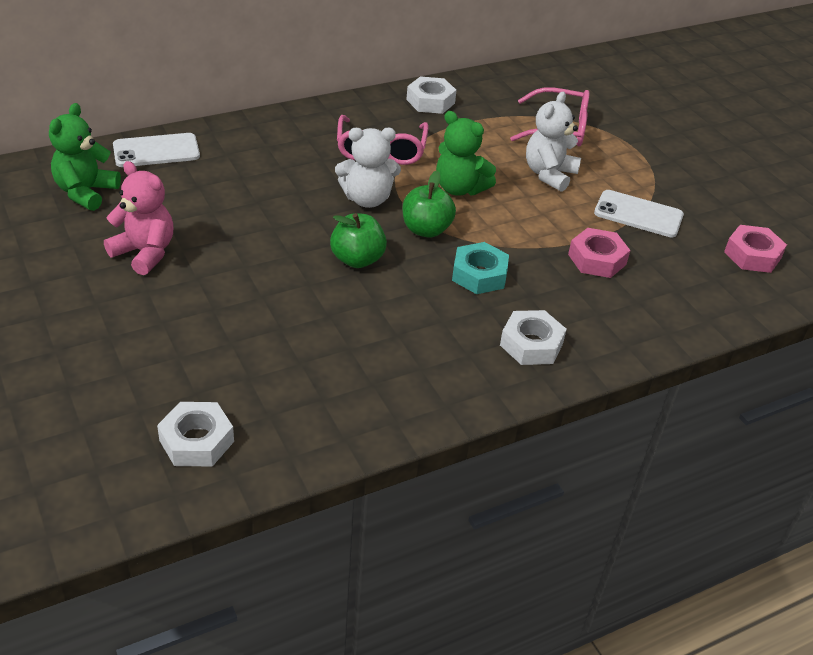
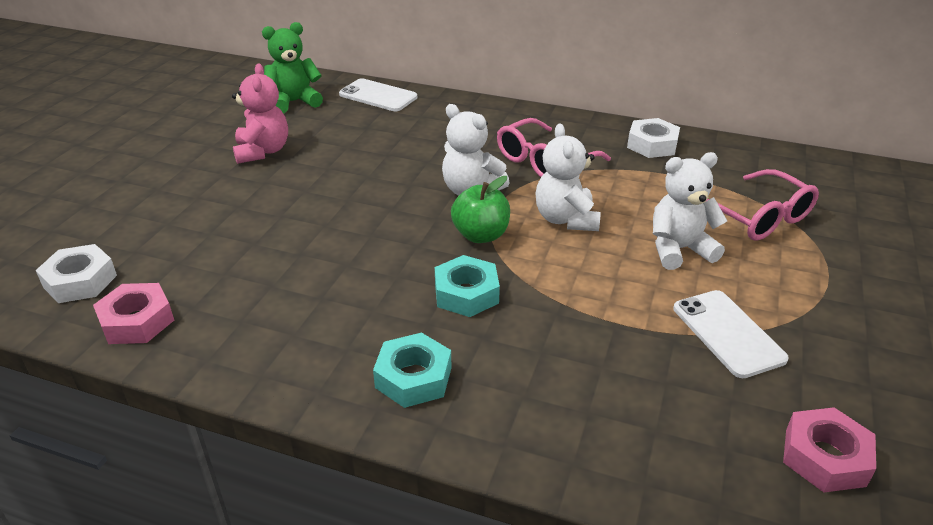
camera: 50 degrees right, 5 degrees down
green apple [330,213,387,268] -> none
green teddy bear [436,111,496,196] -> white teddy bear [535,124,601,231]
white nut [500,310,567,365] -> turquoise nut [373,332,451,408]
pink nut [568,228,631,278] -> pink nut moved to [93,283,174,344]

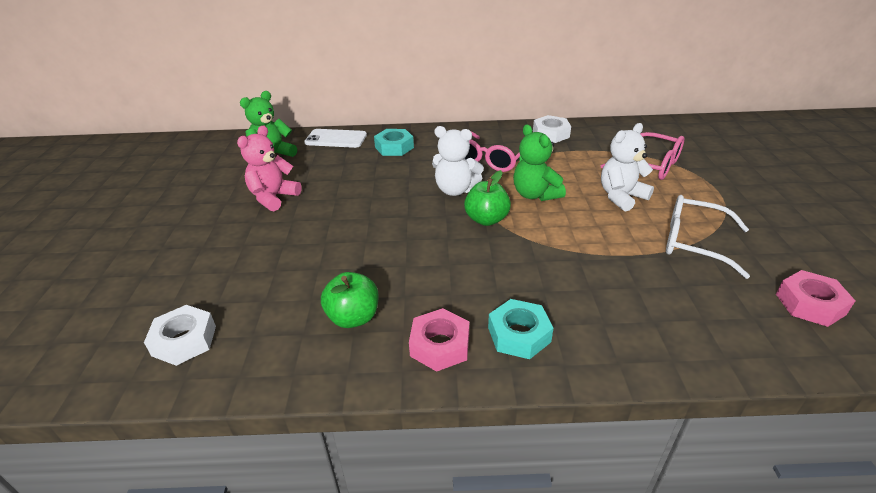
camera: 20 degrees left, 0 degrees up
pink nut [93,283,174,344] -> pink nut moved to [409,308,469,372]
pink teddy bear [232,64,288,164] -> pink teddy bear turned 120 degrees counterclockwise [237,125,302,211]
turquoise nut [435,255,500,317] -> turquoise nut moved to [374,129,414,156]
white teddy bear [535,124,601,231] -> green teddy bear [513,124,566,201]
white phone [673,290,789,378] -> white glasses [666,195,750,279]
none -> green apple [321,272,379,328]

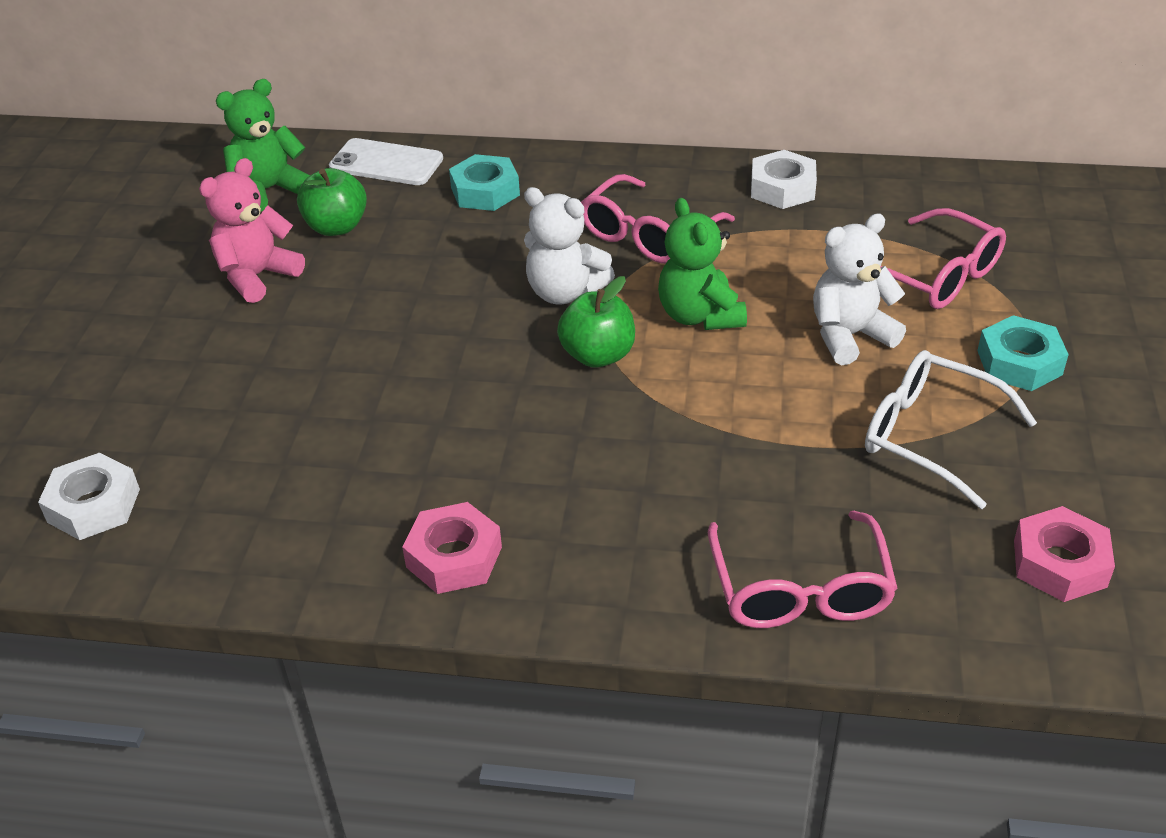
camera: 10 degrees right, 5 degrees up
green apple [321,272,379,328] -> green apple moved to [297,168,367,236]
turquoise nut [488,299,553,359] -> turquoise nut moved to [977,315,1069,391]
none -> pink glasses [708,511,898,628]

